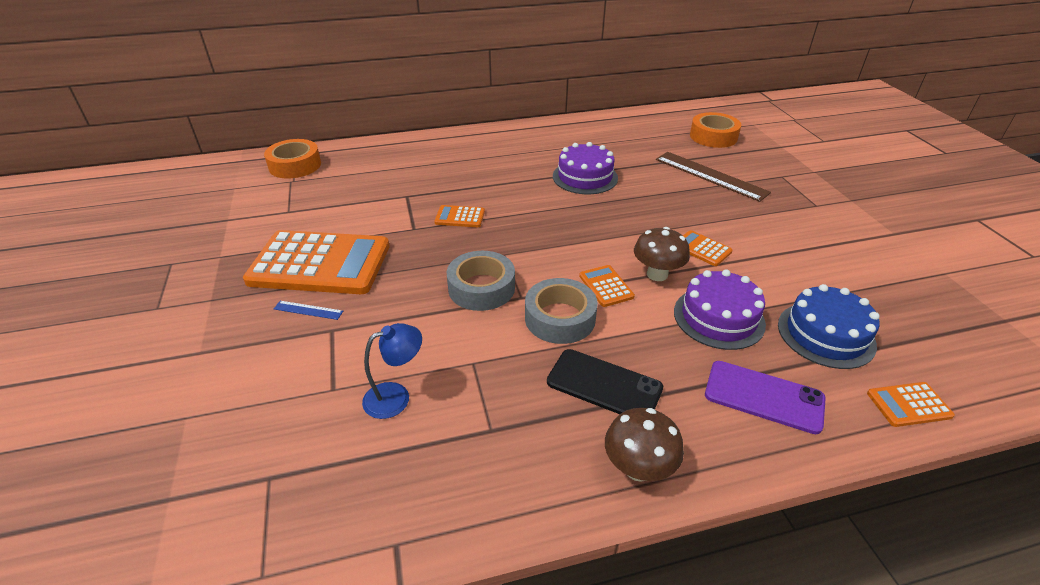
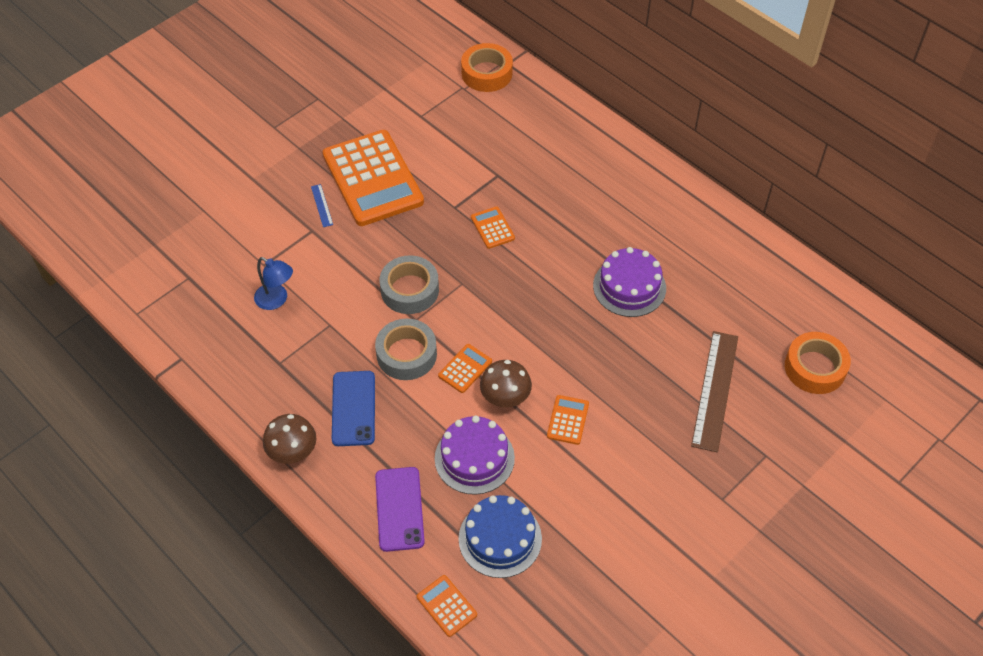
camera: 60 degrees right, 15 degrees up
black phone [547,349,663,414] -> blue phone [332,371,375,446]

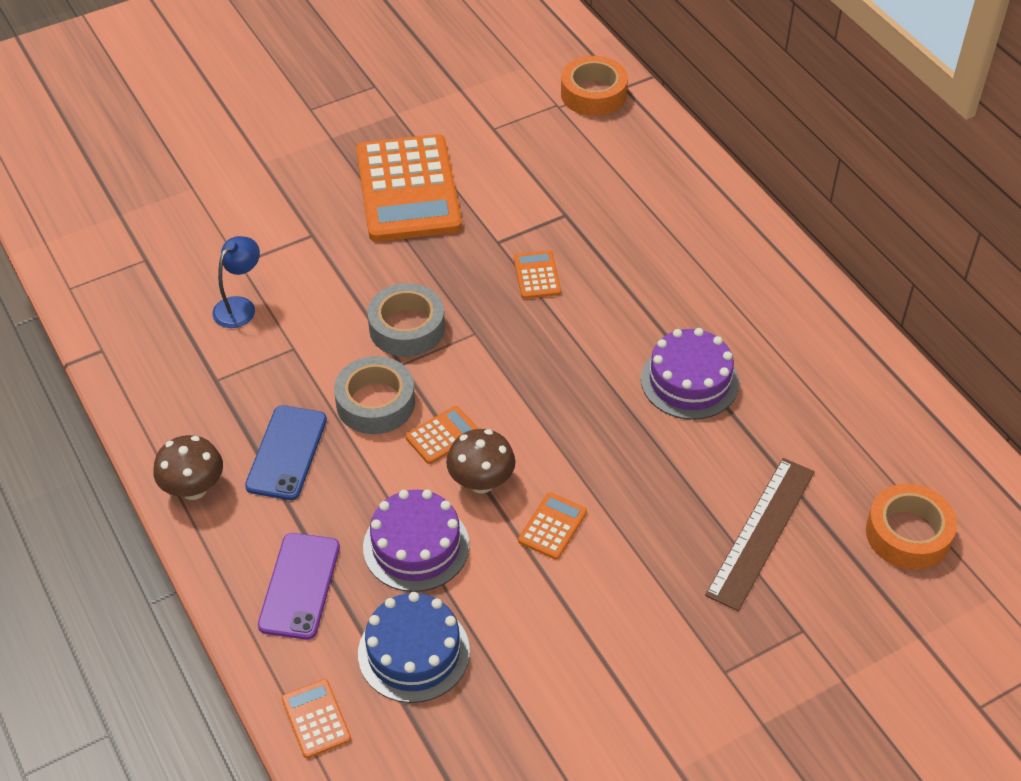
camera: 15 degrees right, 5 degrees down
blue lamp [254,257,293,310] -> blue lamp turned 105 degrees counterclockwise [212,236,260,328]
blue ruler [311,184,333,227] -> none

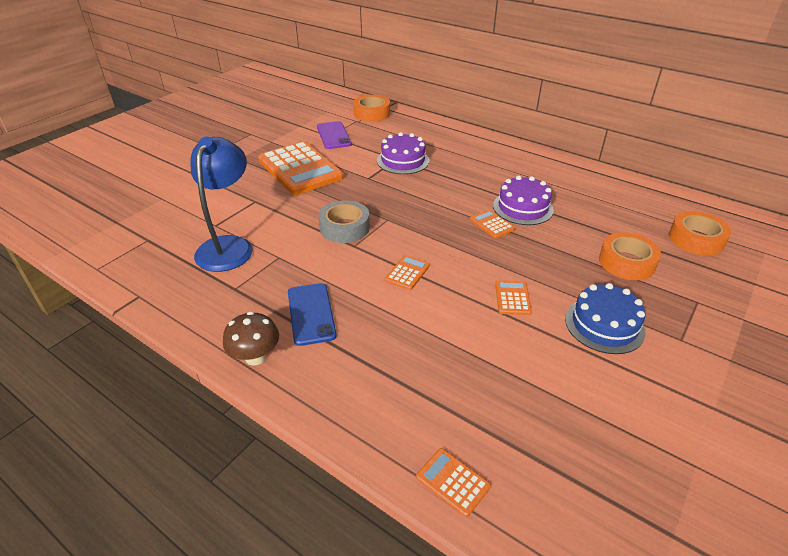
camera: 25 degrees left, 10 degrees down
blue lamp [212,236,260,328] -> blue lamp [190,137,253,272], size x1.90
purple phone [258,533,340,640] -> purple phone moved to [317,121,352,149]
grey tape [334,356,415,434] -> none
blue cake [358,592,470,703] -> blue cake moved to [565,283,646,354]
purple cake [363,490,469,592] -> purple cake moved to [377,132,429,174]
brown mushroom [446,429,515,493] -> none
orange calculator [514,250,561,299] -> orange calculator moved to [470,210,515,238]
brown ruler [705,458,815,611] -> orange tape [599,232,661,280]

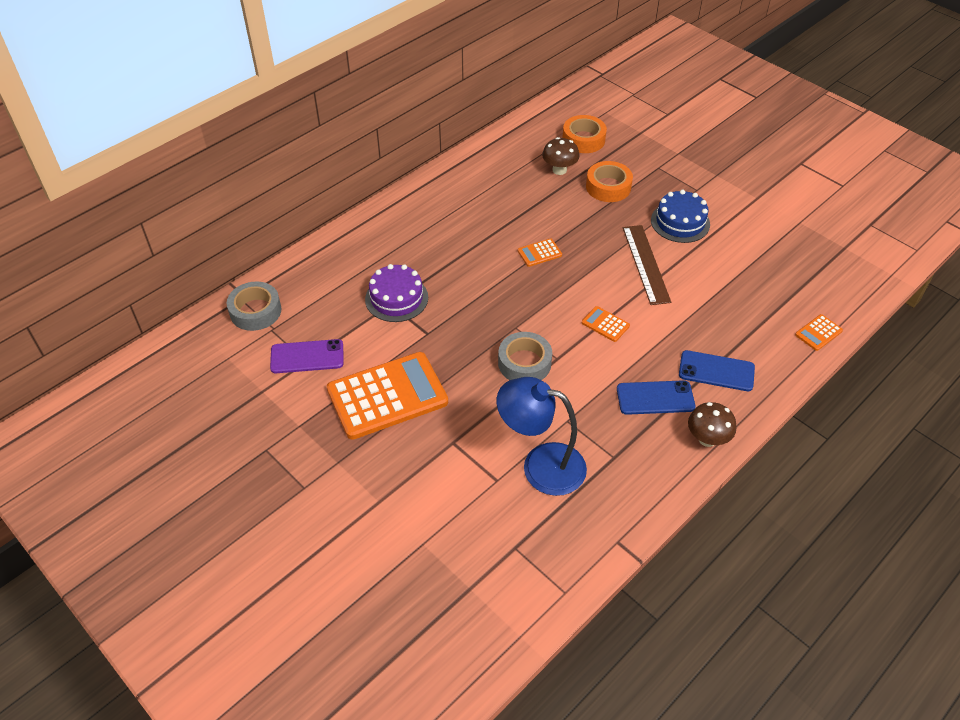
camera: 80 degrees left, 10 degrees up
orange tape [353,95,390,122] -> grey tape [227,281,281,331]
purple cake [493,176,554,225] -> none
orange calculator [495,280,532,315] -> brown ruler [623,225,671,305]
none -> brown mushroom [542,137,579,175]
none -> blue phone [679,350,755,391]

